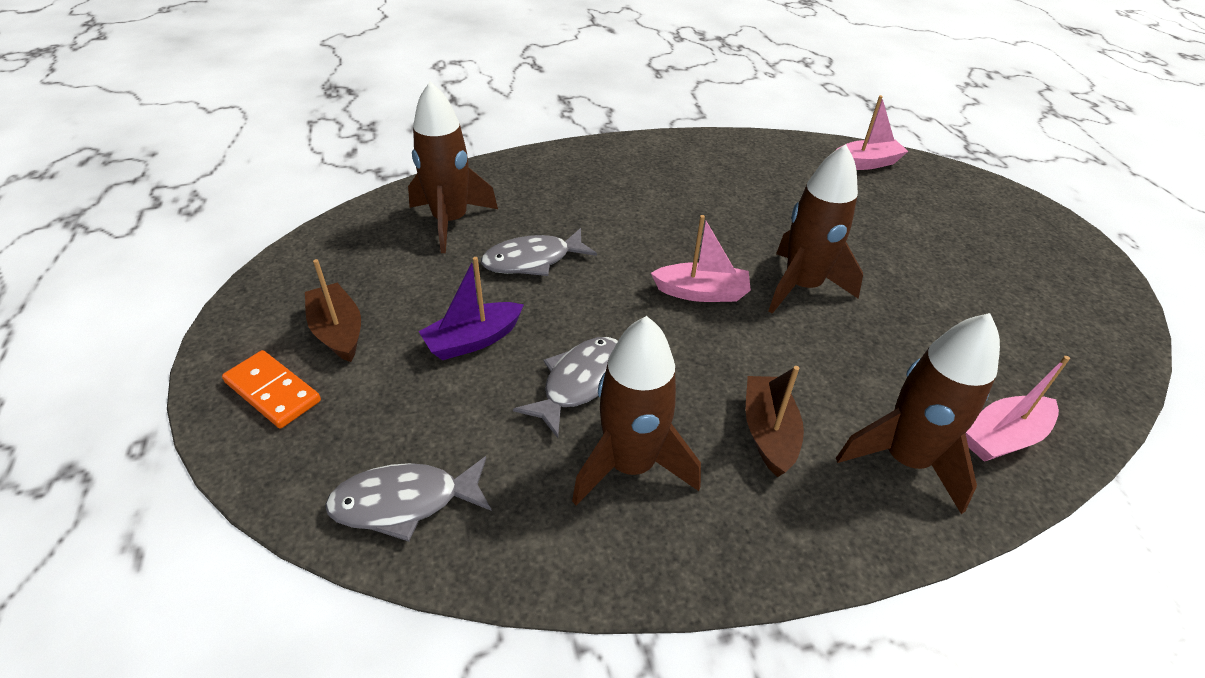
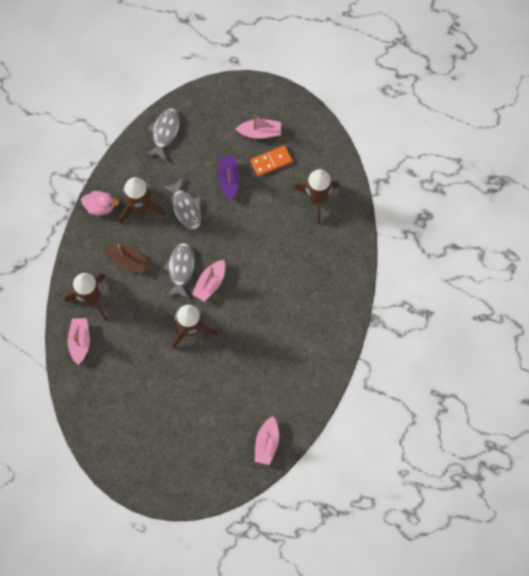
camera: 120 degrees right, 30 degrees up
orange domino [222,350,321,428] -> orange domino moved to [251,145,293,176]
brown boat [305,259,361,362] -> pink boat [236,115,281,139]
grey fish [481,228,597,276] -> grey fish moved to [163,243,195,298]
none -> pink duck [81,191,119,216]

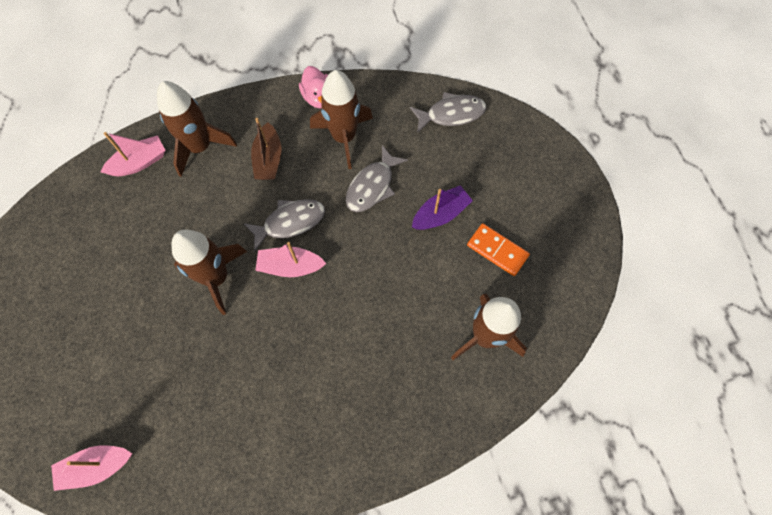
camera: 60 degrees right, 5 degrees down
pink boat [236,115,281,139] -> none

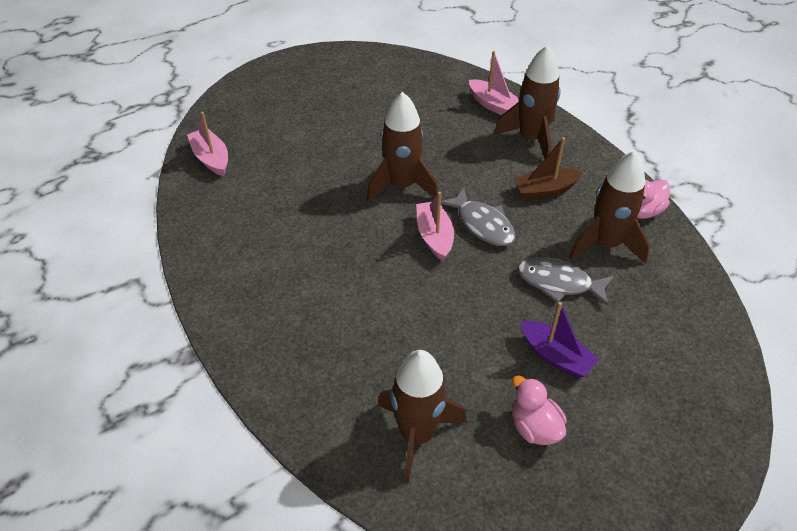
camera: 75 degrees right, 20 degrees down
grey fish [410,92,486,133] -> none
orange domino [467,223,530,276] -> pink duck [512,375,567,445]

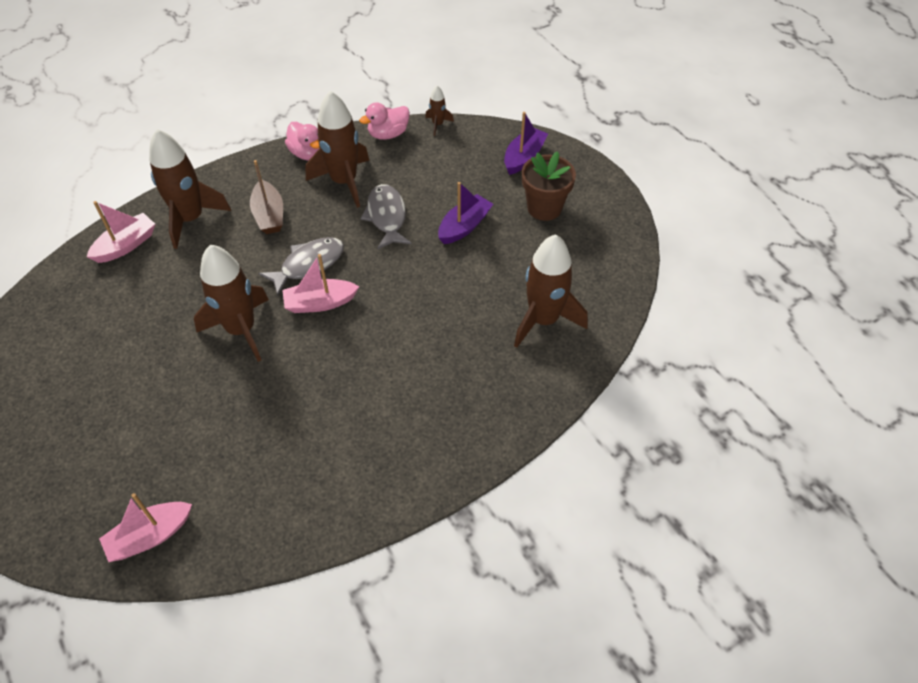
camera: 90 degrees left, 5 degrees up
pink duck [512,375,567,445] -> pink duck moved to [359,102,410,140]
grey fish [518,257,614,306] -> grey fish turned 150 degrees clockwise [360,184,412,250]
none -> brown rocket [425,86,454,136]
none -> purple boat [504,112,548,175]
none -> brown flower pot [522,151,576,221]

